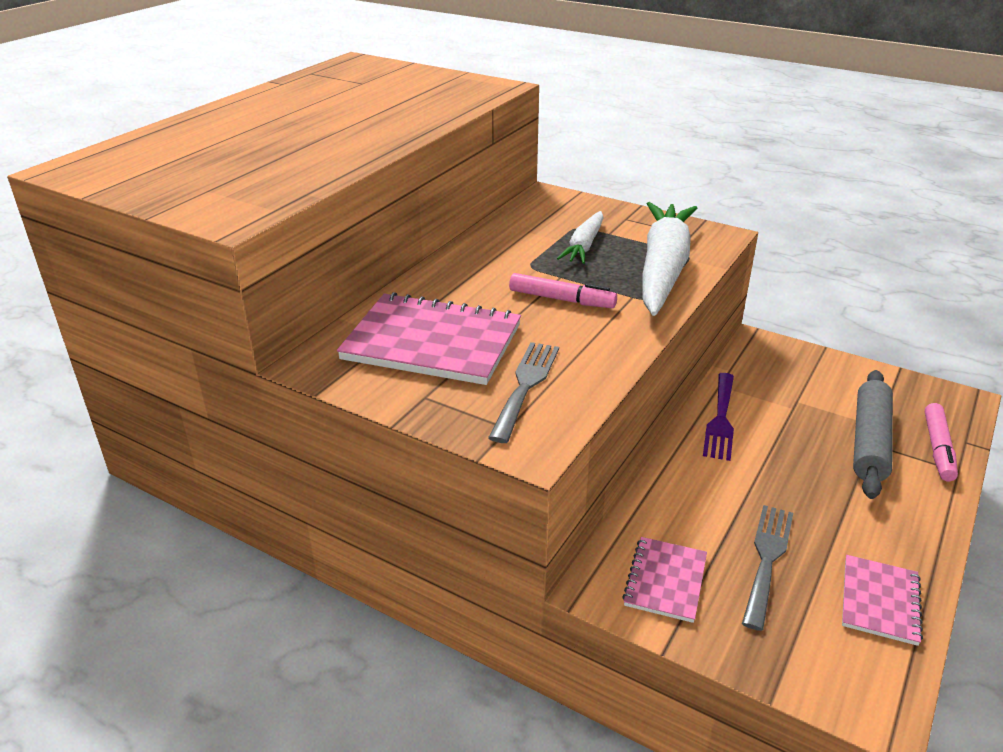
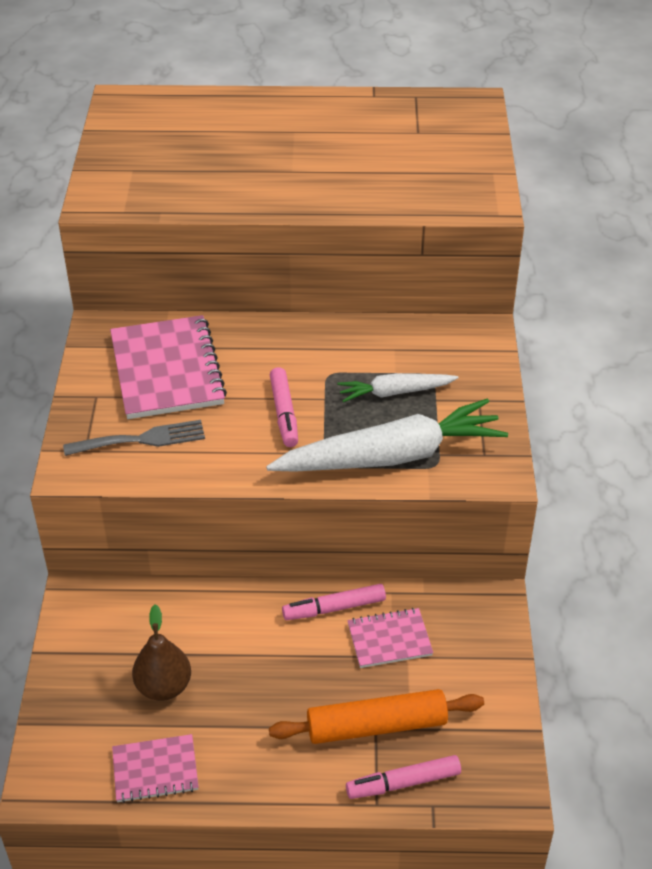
camera: 60 degrees right, 10 degrees up
pink notebook [622,537,707,623] -> pink notebook moved to [347,608,433,668]
purple fork [703,373,734,461] -> pink marker [282,584,386,620]
grey fork [742,505,793,631] -> brown pear [132,604,191,701]
grey rolling pin [853,370,893,499] -> orange rolling pin [269,689,484,744]

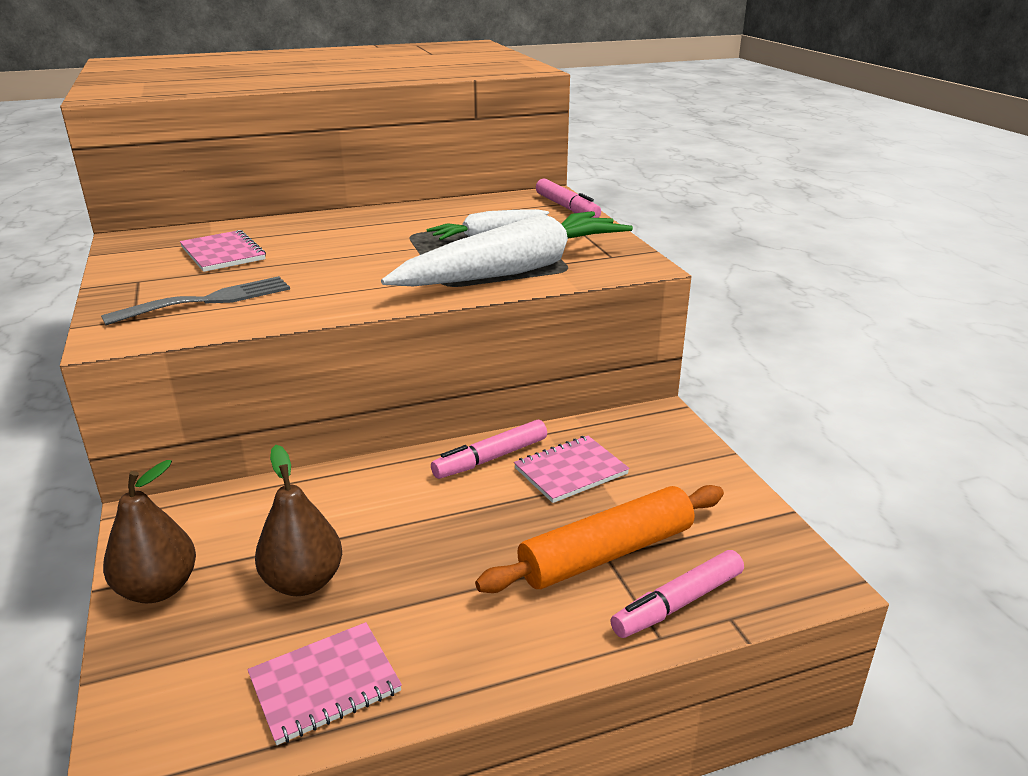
camera: 20 degrees left, 15 degrees down
pink notebook [110,315,227,419] -> pink notebook [180,230,266,272], size x0.54
pink marker [270,367,298,447] -> pink marker moved to [536,179,601,218]
none -> brown pear [103,460,196,603]

